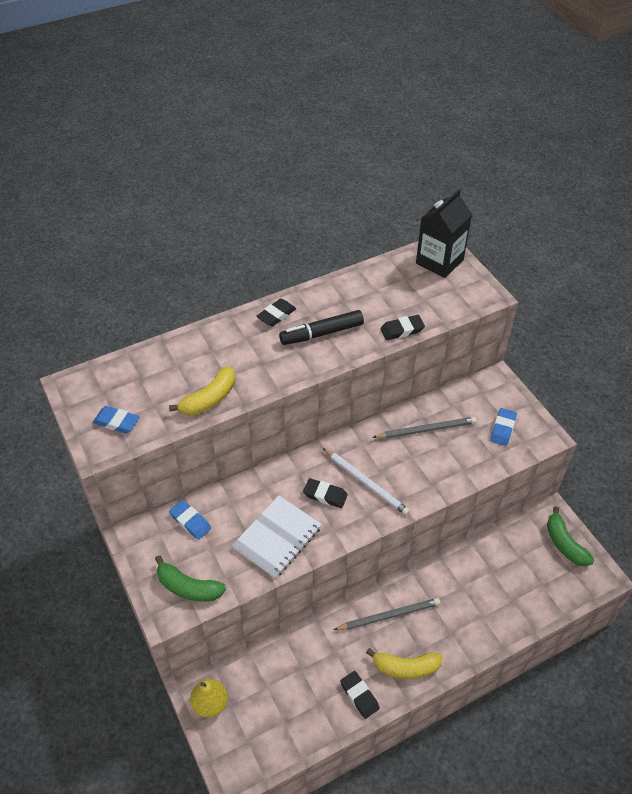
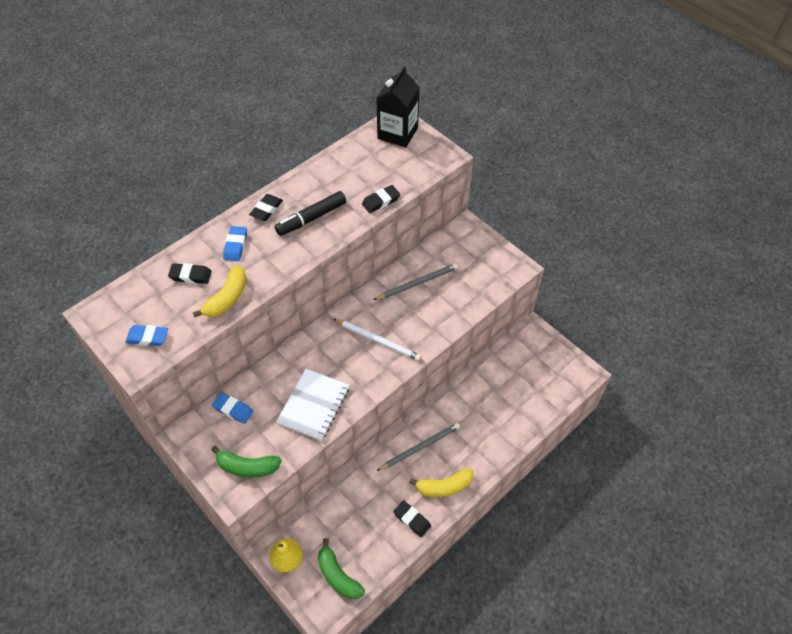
camera: 15 degrees left, 5 degrees up
black eraser [303,478,348,508] -> black eraser moved to [168,263,212,284]
blue eraser [490,408,517,446] -> blue eraser moved to [223,226,247,261]
green banana [547,506,594,566] -> green banana moved to [318,538,365,599]

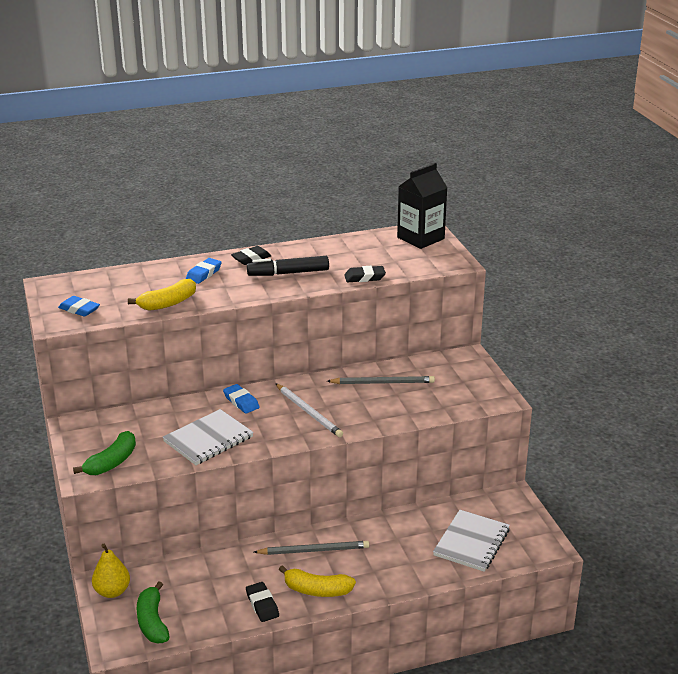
camera: 25 degrees right, 25 degrees down
black eraser [168,263,212,284] -> none
green banana [211,446,282,478] -> green banana turned 90 degrees counterclockwise [73,431,136,475]
blue eraser [212,393,254,424] -> blue eraser moved to [223,384,260,414]
none -> white notebook [433,510,510,572]

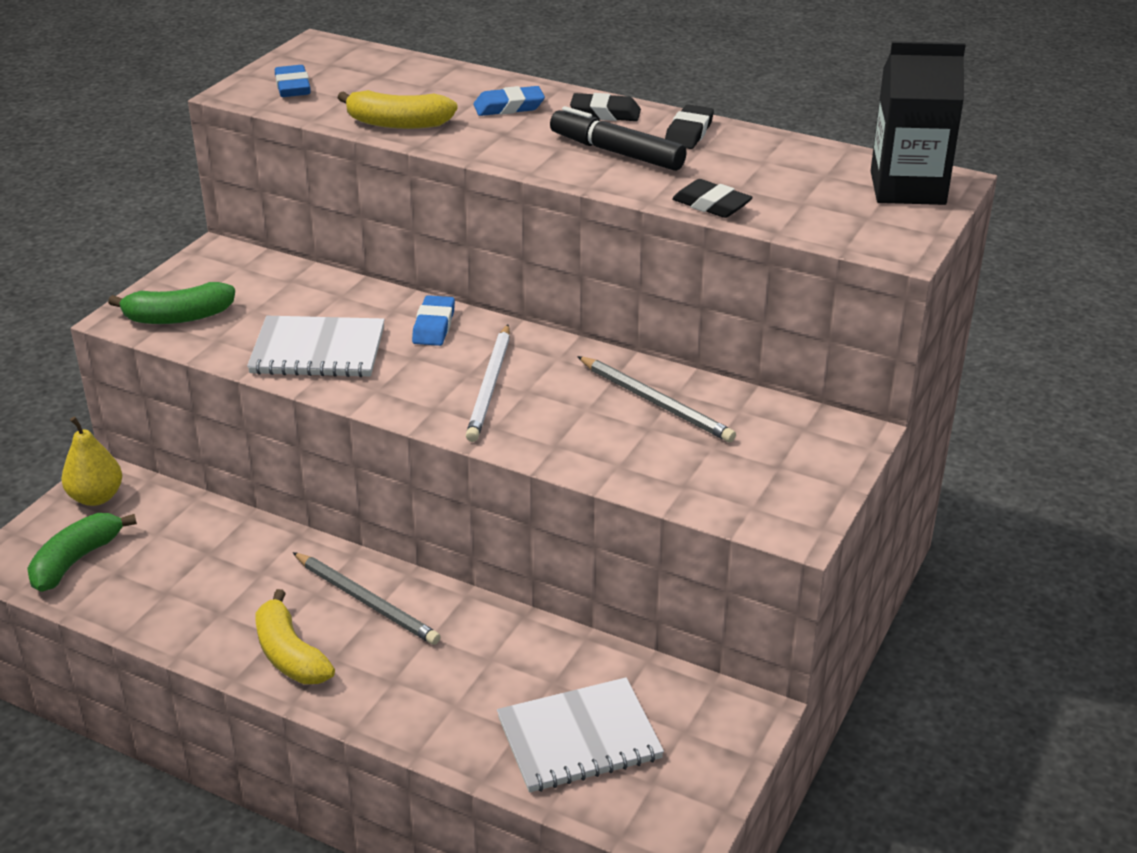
camera: 45 degrees right, 5 degrees up
black eraser [246,582,279,622] -> black eraser moved to [665,104,714,149]

